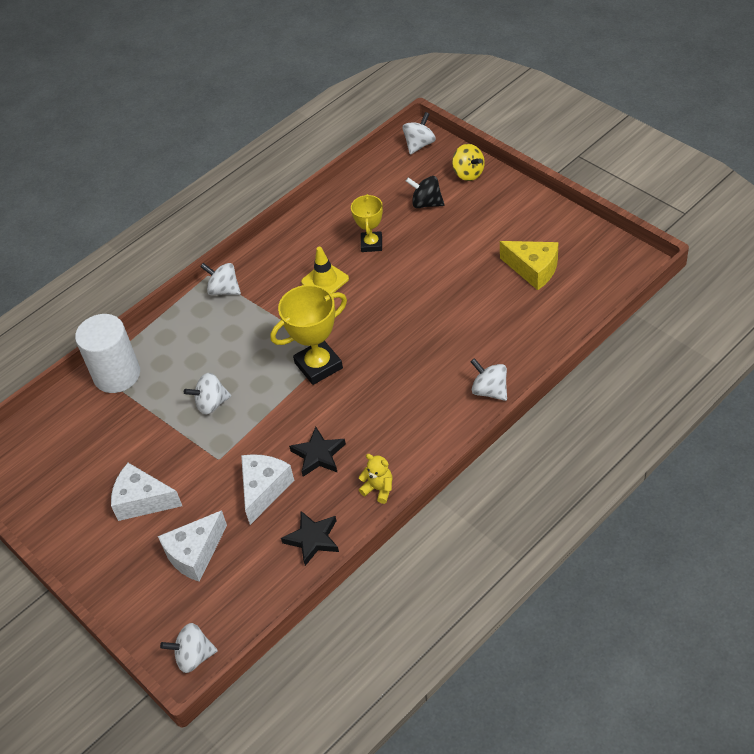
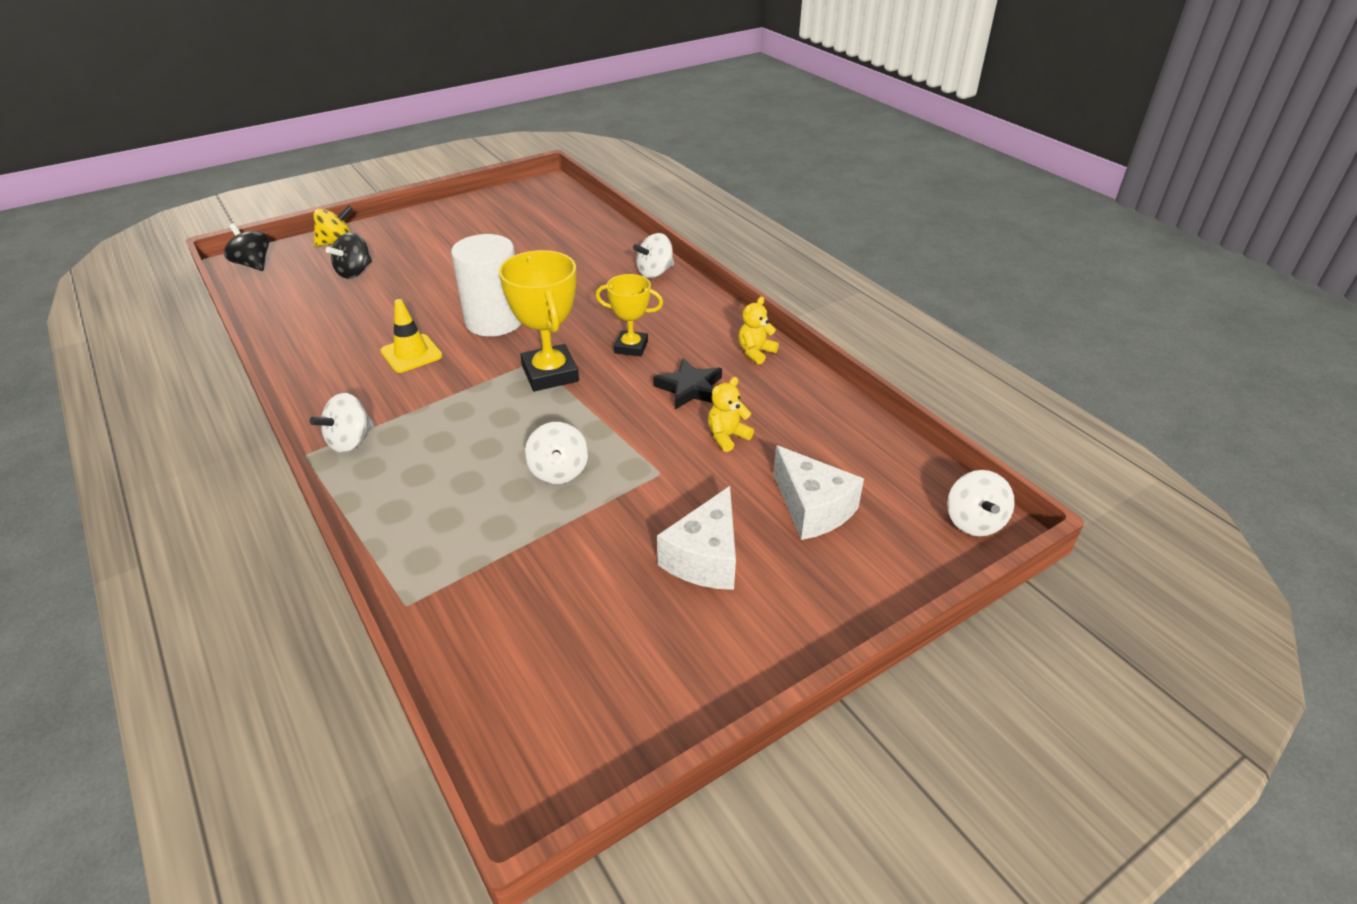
camera: 85 degrees left, 10 degrees down
white cylinder [75,314,140,393] -> white cylinder moved to [451,234,522,336]
white cheese [241,454,294,525] -> yellow teddy bear [708,377,754,452]
black star [281,511,339,566] -> none
yellow trophy [351,194,383,252] -> yellow trophy moved to [596,274,663,357]
white spinning top [402,112,436,155] -> black spinning top [224,223,269,271]
yellow cheese [500,241,558,290] -> none

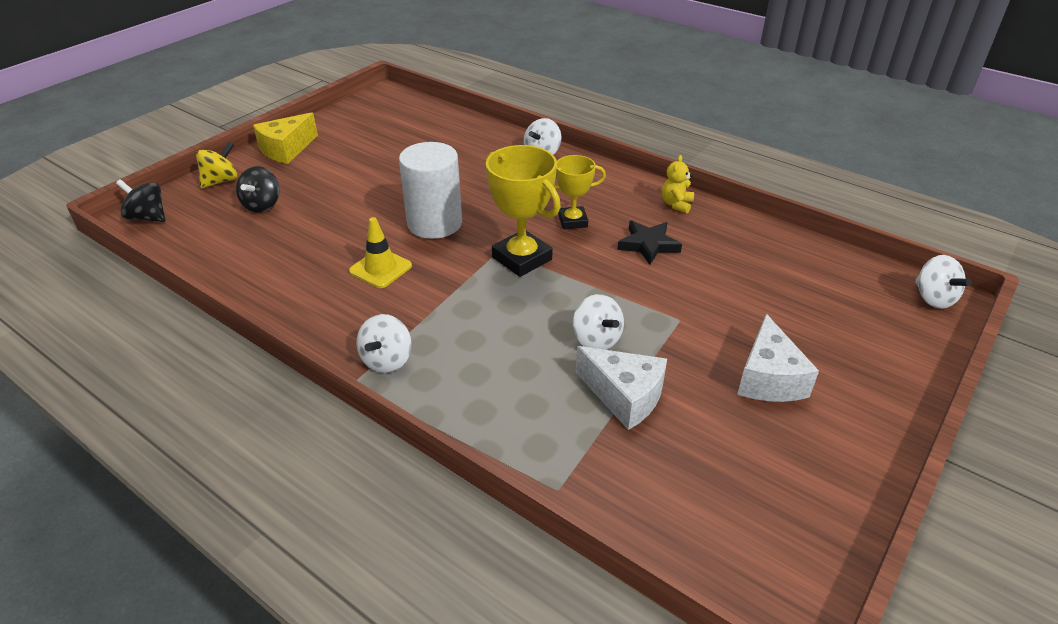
camera: 20 degrees left, 0 degrees up
yellow teddy bear [708,377,754,452] -> none
white cheese [773,445,864,540] -> white cheese moved to [576,346,667,430]
none -> yellow cheese [253,112,318,164]

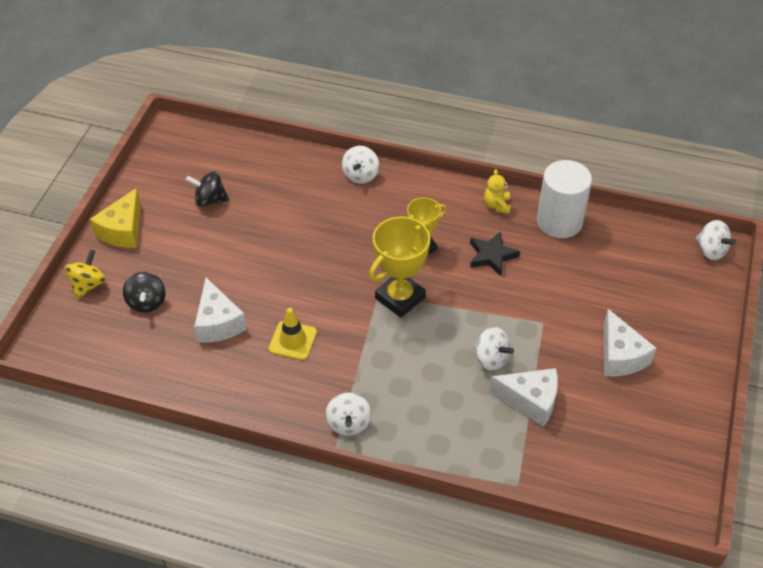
camera: 20 degrees left, 10 degrees up
black spinning top [116,179,165,222] -> black spinning top moved to [186,171,229,207]
white cylinder [399,142,462,239] -> white cylinder moved to [537,160,592,238]
yellow trophy [485,145,561,277] -> yellow trophy turned 75 degrees counterclockwise [369,217,432,318]
none -> white cheese [194,278,247,343]

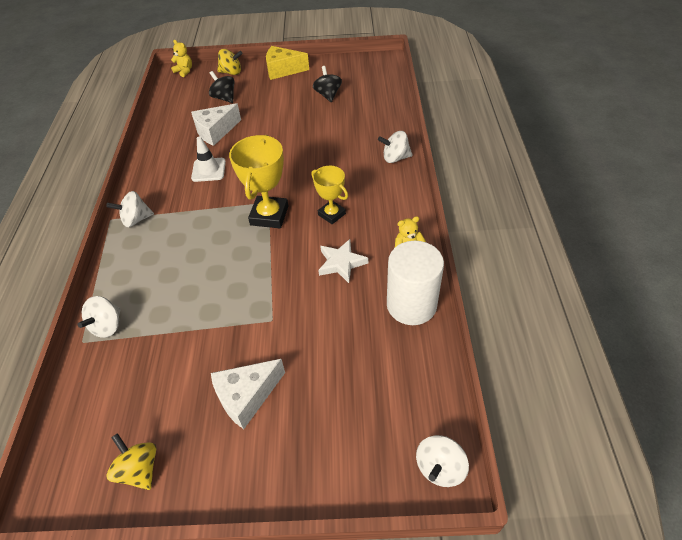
camera: 75 degrees right, 0 degrees up
black spinning top [123,272,166,313] -> black spinning top turned 75 degrees clockwise [209,71,235,103]
yellow traffic cone [269,308,317,360] -> white traffic cone [191,136,226,182]
yellow trophy [369,217,432,318] -> yellow trophy turned 75 degrees clockwise [229,135,288,228]
black star [470,231,520,276] -> white star [318,239,368,283]
white spinning top [474,327,514,371] -> white spinning top moved to [78,296,121,338]
white cheese [489,368,558,427] -> none
none -> yellow spinning top [106,433,156,490]
none -> yellow teddy bear [171,40,192,77]

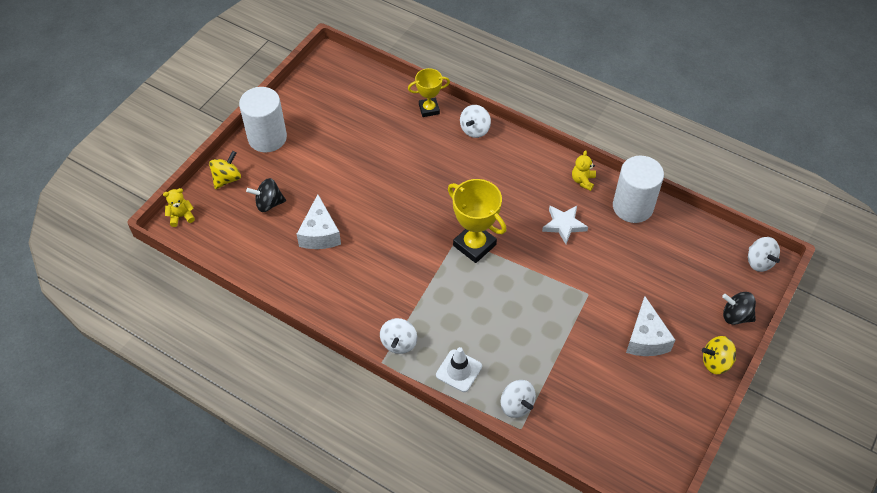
camera: 60 degrees left, 5 degrees up
yellow spinning top [106,433,156,490] -> yellow spinning top moved to [702,336,736,374]
white traffic cone [191,136,226,182] -> white traffic cone moved to [436,347,482,392]
yellow cheese [266,46,309,80] -> white cylinder [239,87,287,153]
yellow trophy [311,166,348,224] -> yellow trophy moved to [408,68,450,117]
black spinning top [313,66,342,102] -> black spinning top moved to [722,292,756,325]

